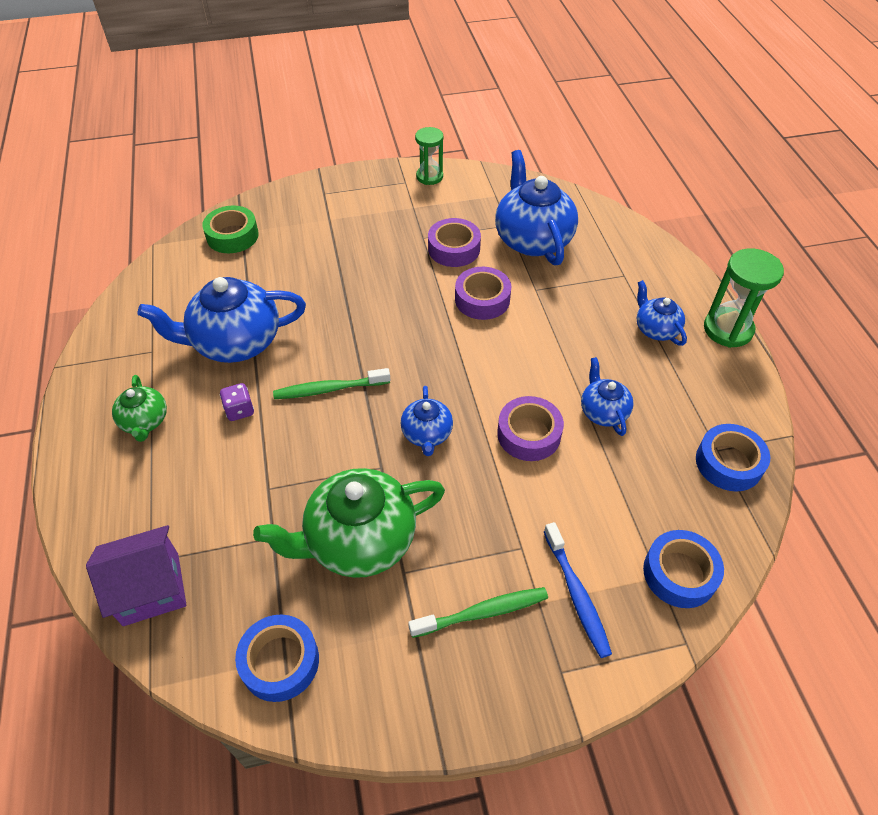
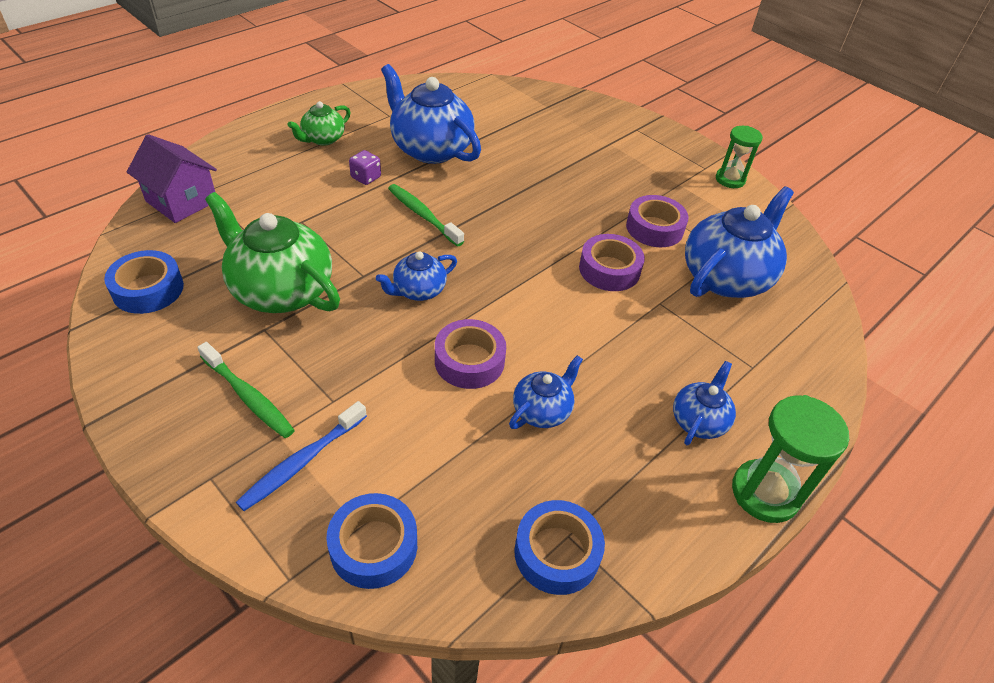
camera: 55 degrees right, 5 degrees down
green tape [202,206,259,253] -> none

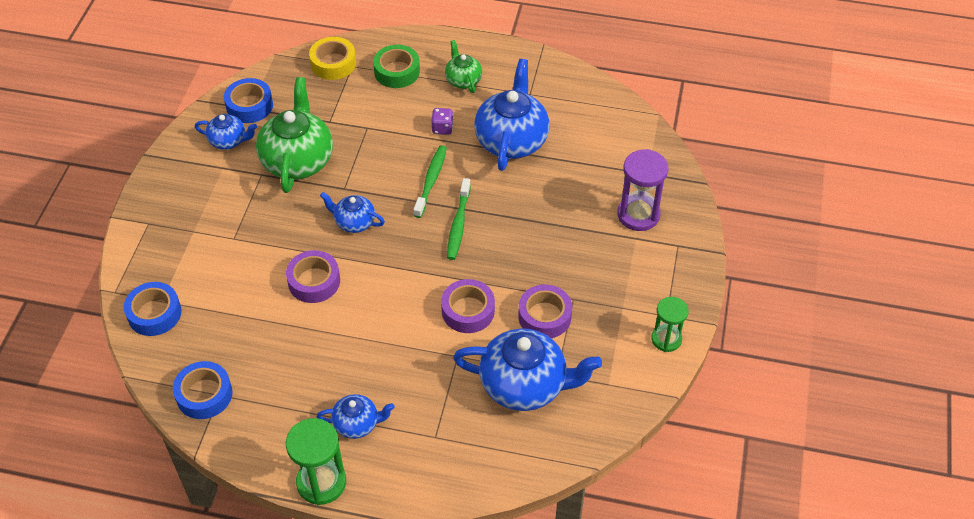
camera: 60 degrees right, 5 degrees up
purple house [127,134,217,223] -> yellow tape [309,37,356,80]
green toothbrush [197,342,295,438] -> green toothbrush moved to [447,178,471,260]
blue toothbrush [236,401,367,511] -> none
green teapot [287,101,351,146] -> green teapot turned 60 degrees clockwise [445,40,482,93]
blue teapot [509,355,583,429] -> blue teapot moved to [195,114,257,150]
none -> green tape [373,45,420,88]
none -> purple hourglass [617,149,669,231]

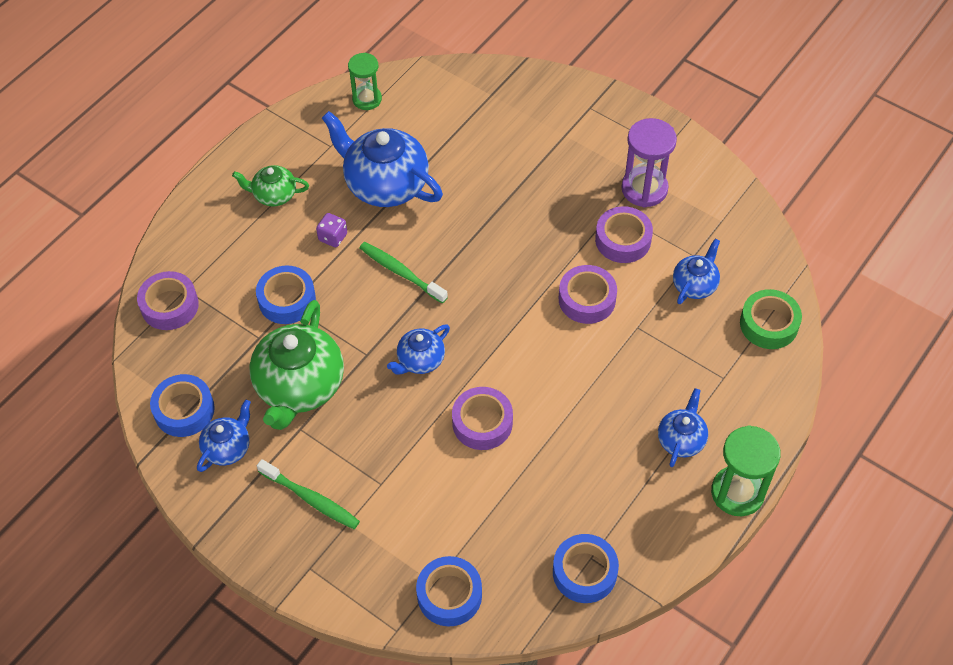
camera: 65 degrees left, 5 degrees up
green teapot [256,77,333,193] -> green teapot turned 105 degrees counterclockwise [249,300,344,430]
yellow tape [309,37,356,80] -> purple tape [137,271,199,330]
green tape [373,45,420,88] -> green tape moved to [740,289,802,349]
green toothbrush [447,178,471,260] -> green toothbrush moved to [257,459,360,529]
blue teapot [453,328,602,411] -> blue teapot [673,238,720,304], size x0.52
purple hourglass [617,149,669,231] -> purple hourglass moved to [621,118,677,208]
green hourglass [651,297,689,352] -> green hourglass moved to [348,53,382,110]
none -> blue tape [256,266,316,324]

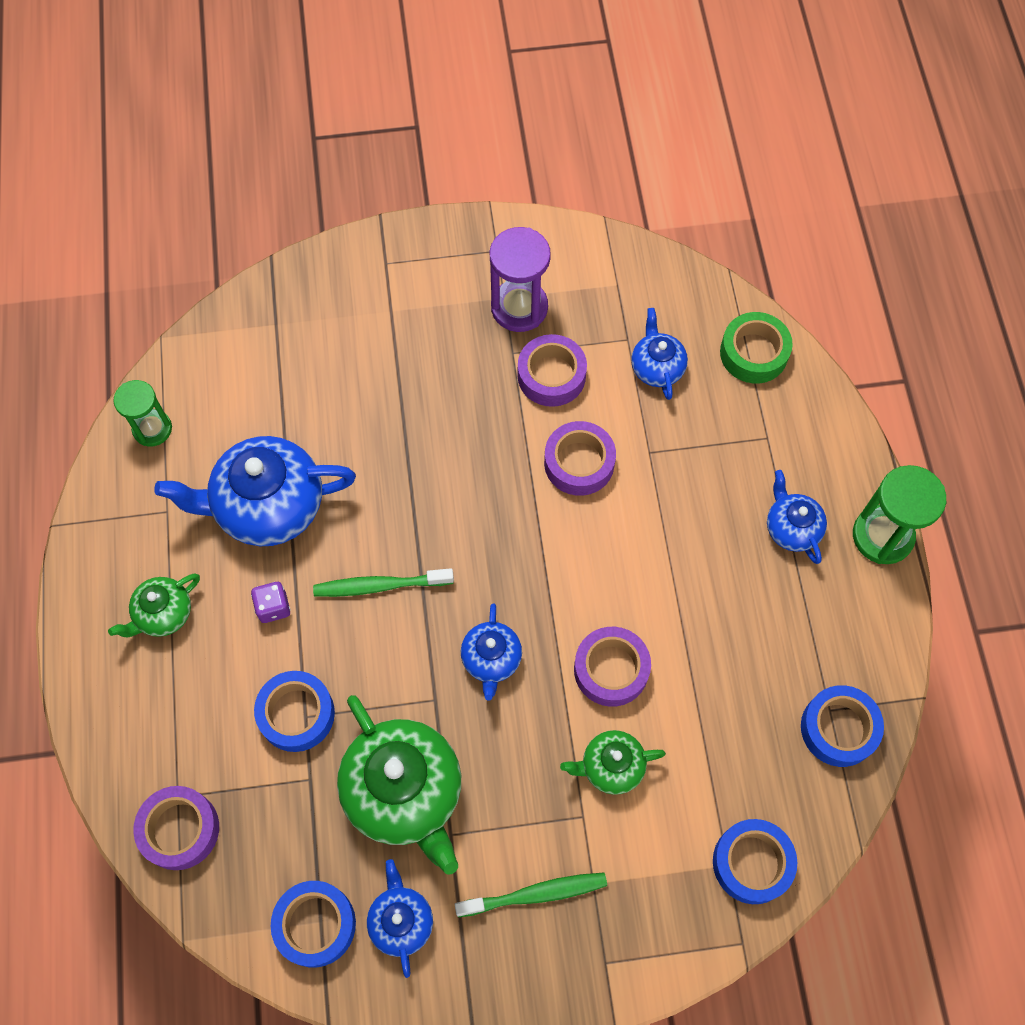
camera: 45 degrees left, 10 degrees up
none -> green teapot [560,730,666,795]

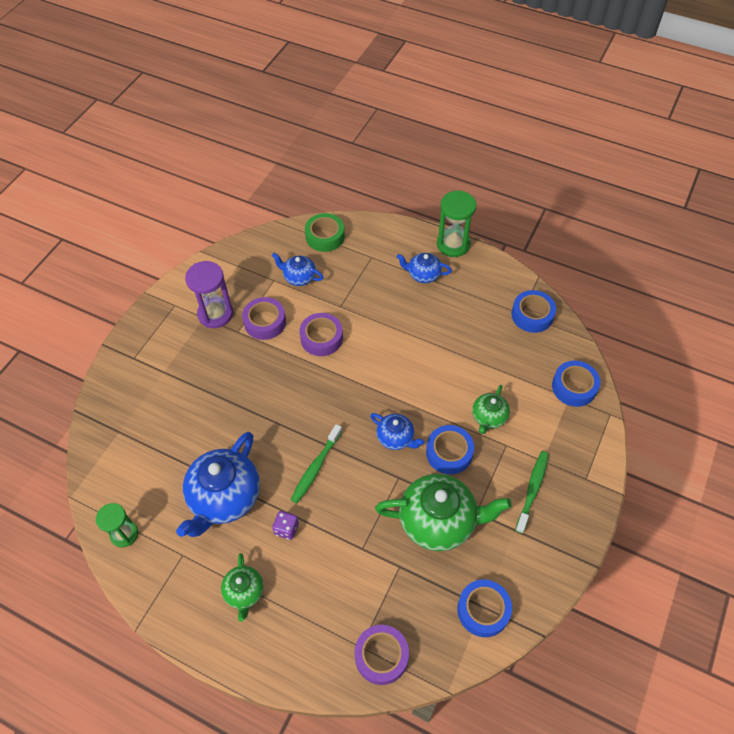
camera: 55 degrees left, 10 degrees down
blue tape [254,671,335,752] -> blue tape moved to [426,425,474,474]
blue teapot [367,859,433,978] -> none
purple tape [574,627,651,707] -> none

